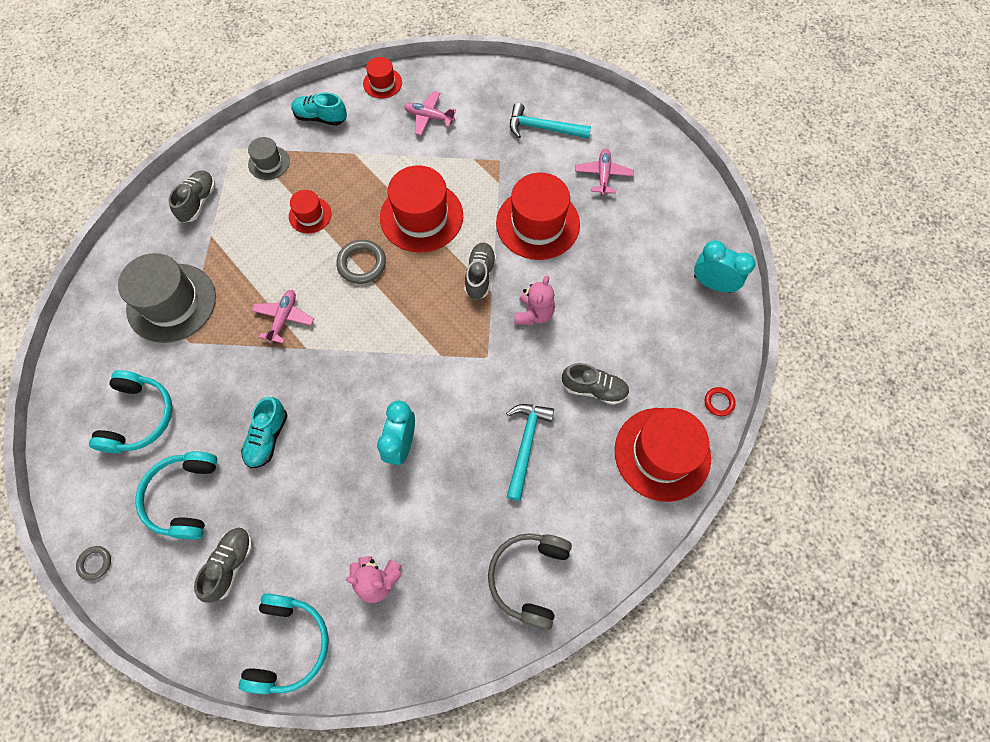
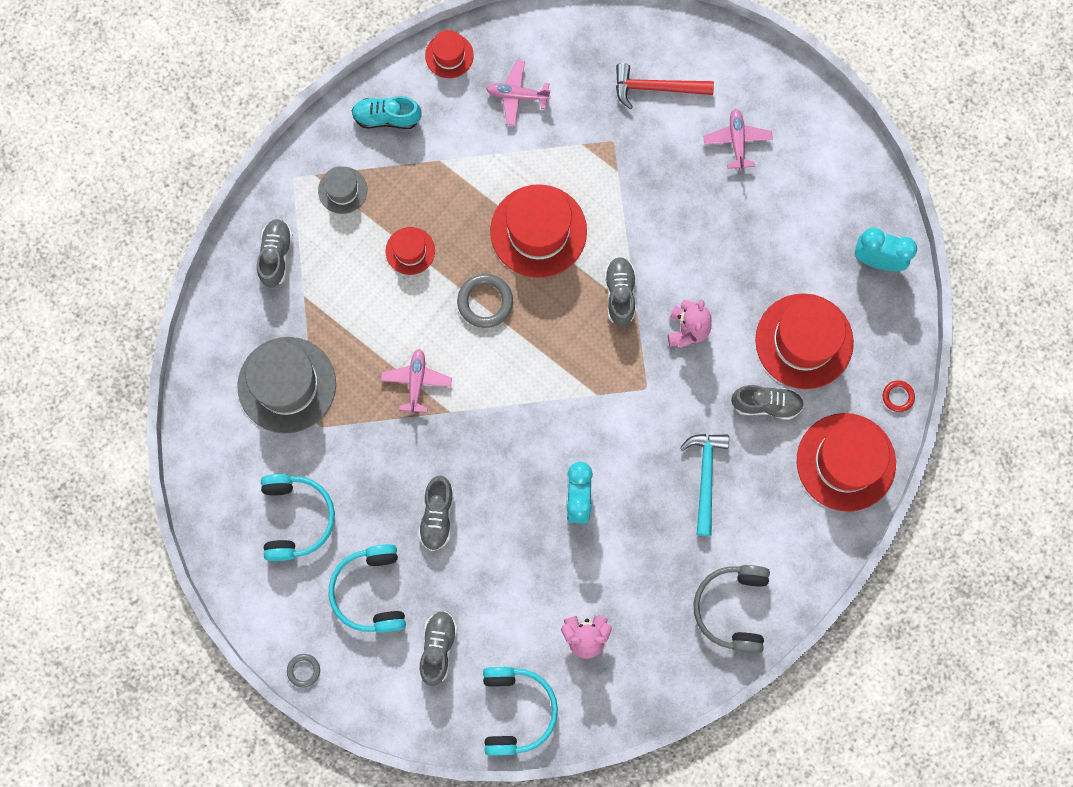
camera: 10 degrees left, 10 degrees up
turquoise shoe [241,397,288,468] -> grey shoe [418,476,454,551]
red hat [496,173,580,260] -> red hat moved to [755,293,854,389]
turquoise hammer [510,103,591,139] -> red hammer [616,63,714,109]

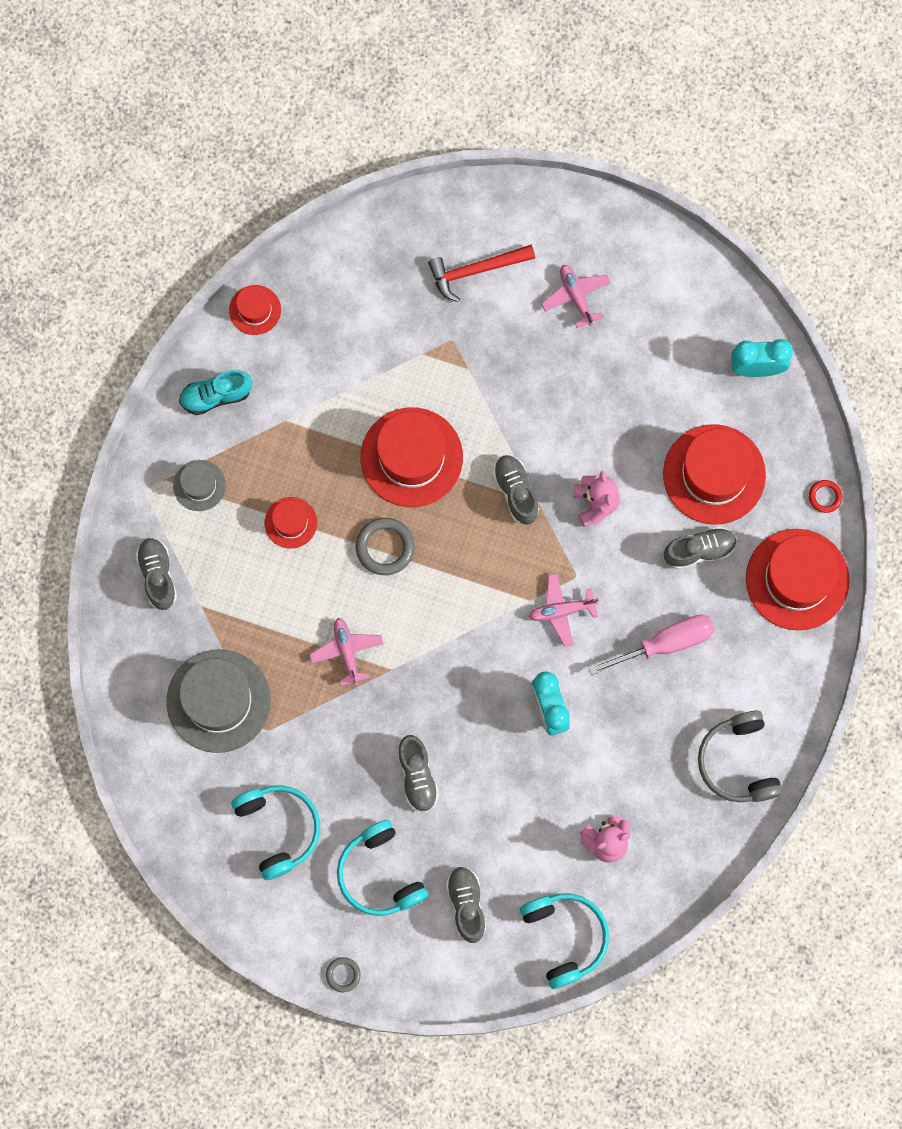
camera: 20 degrees left, 0 degrees up
pink plane [486,60,551,126] -> pink plane moved to [529,573,599,647]
turquoise hammer [680,434,729,536] -> pink screwdriver [588,614,715,675]

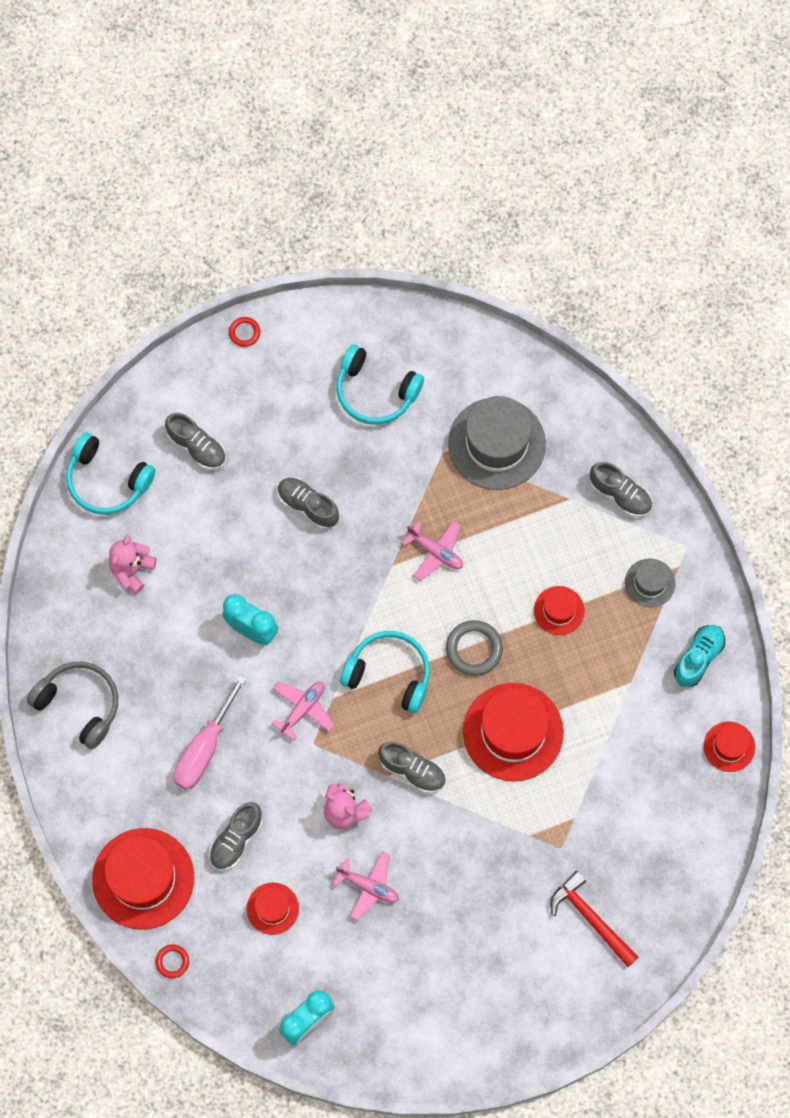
camera: 140 degrees right, 5 degrees down
grey ring [326,957,361,992] -> red ring [229,317,260,347]
turquoise headphones [337,820,428,916] -> turquoise headphones moved to [340,631,430,714]
red hammer [428,245,535,302] -> red hammer turned 75 degrees counterclockwise [550,871,639,967]
pink plane [541,265,611,328] -> pink plane moved to [333,852,399,921]
red hat [663,424,766,525] -> red hat [247,883,299,935], size x0.51

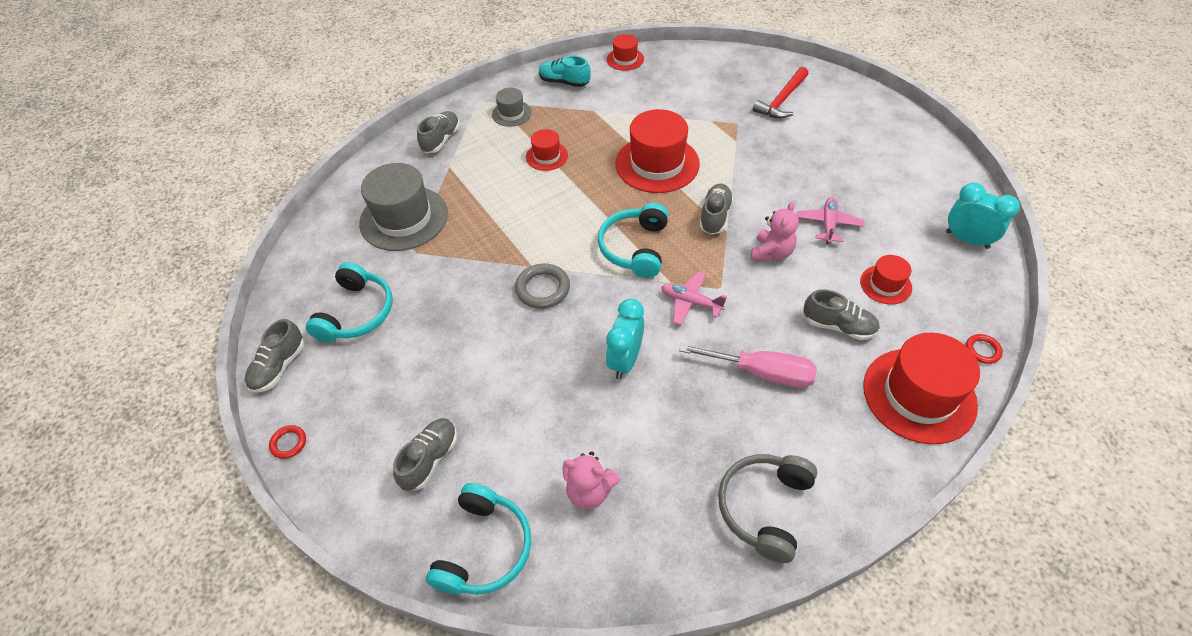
camera: 100 degrees left, 20 degrees down
grey shoe [278,477,339,529] -> grey shoe moved to [245,319,304,393]
pink plane [402,520,463,581] -> none
grey ring [446,620,503,676] -> grey ring moved to [515,263,570,309]

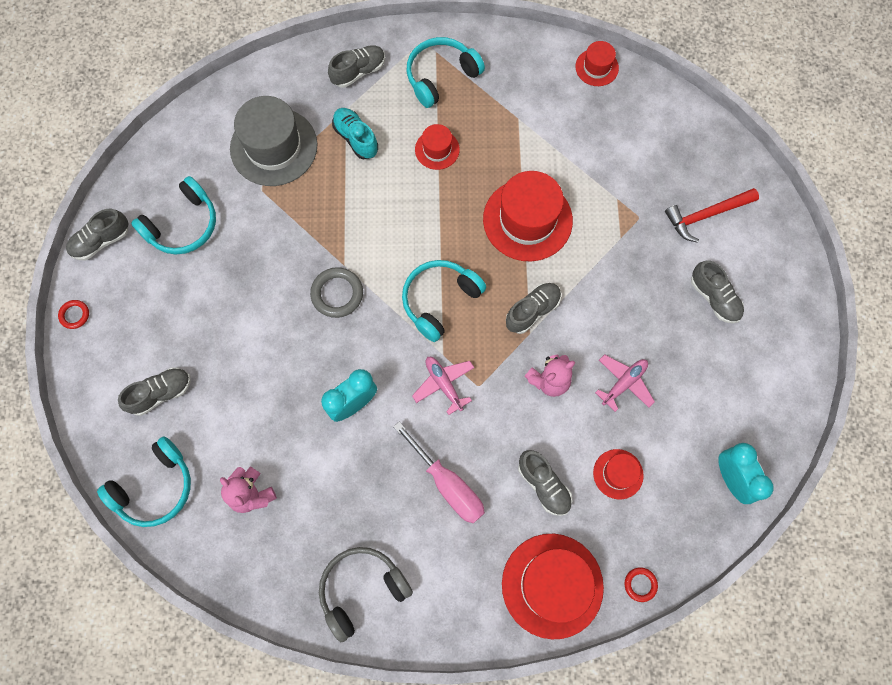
camera: 30 degrees right, 20 degrees up
grey hat [492,88,532,127] -> turquoise headphones [407,37,485,108]
turquoise shoe [539,56,591,87] -> turquoise shoe moved to [332,108,378,159]
none -> grey shoe [691,261,744,324]

